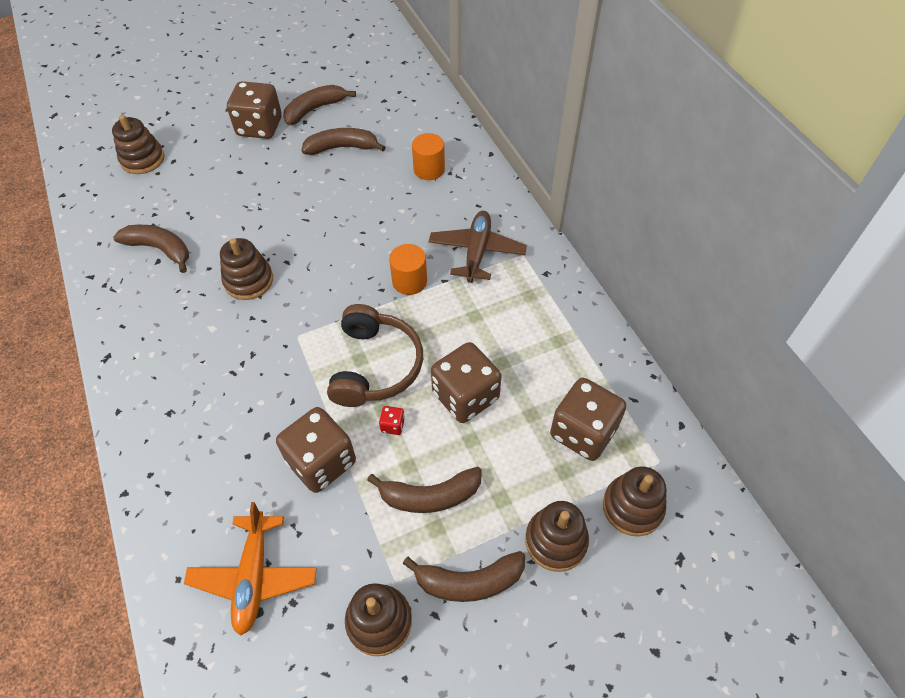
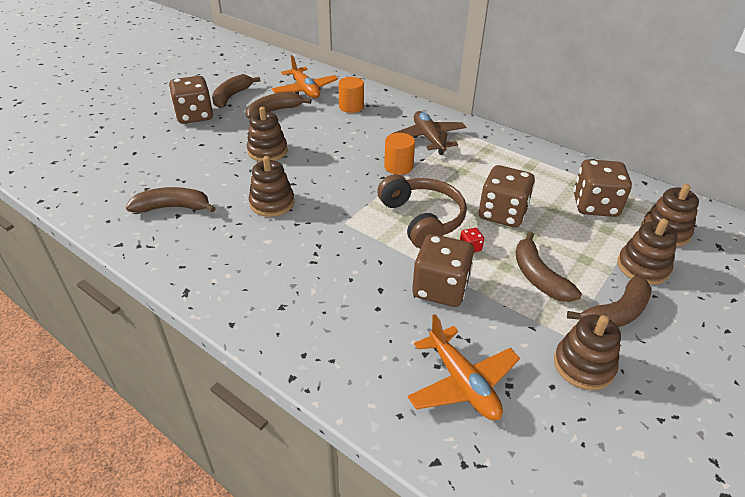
camera: 30 degrees left, 15 degrees down
brown stacking toy [112,115,165,174] -> brown stacking toy moved to [247,107,287,162]
brown banana [367,467,482,513] -> brown banana turned 105 degrees clockwise [515,232,582,302]
none -> orange plane [272,55,338,98]

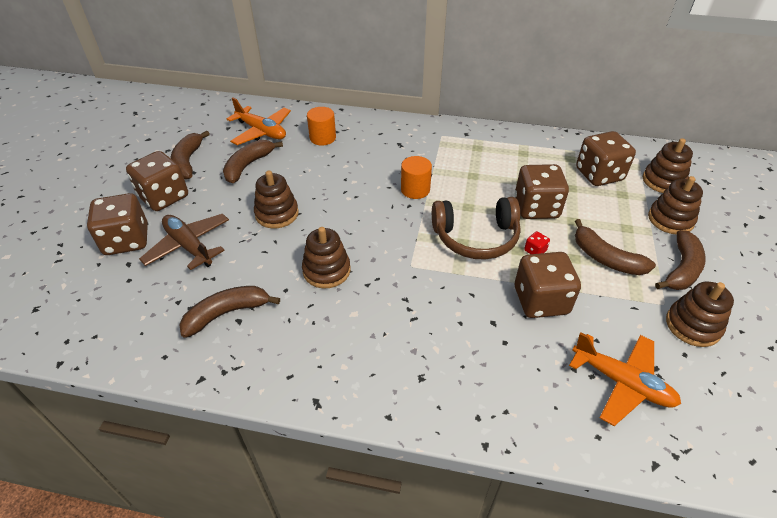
camera: 25 degrees left, 5 degrees up
brown headphones [377,174,467,249] -> brown headphones turned 135 degrees clockwise [432,197,521,260]
brown plane [391,111,466,155] -> brown plane moved to [139,214,229,270]
none -> brown dice [87,193,148,255]

